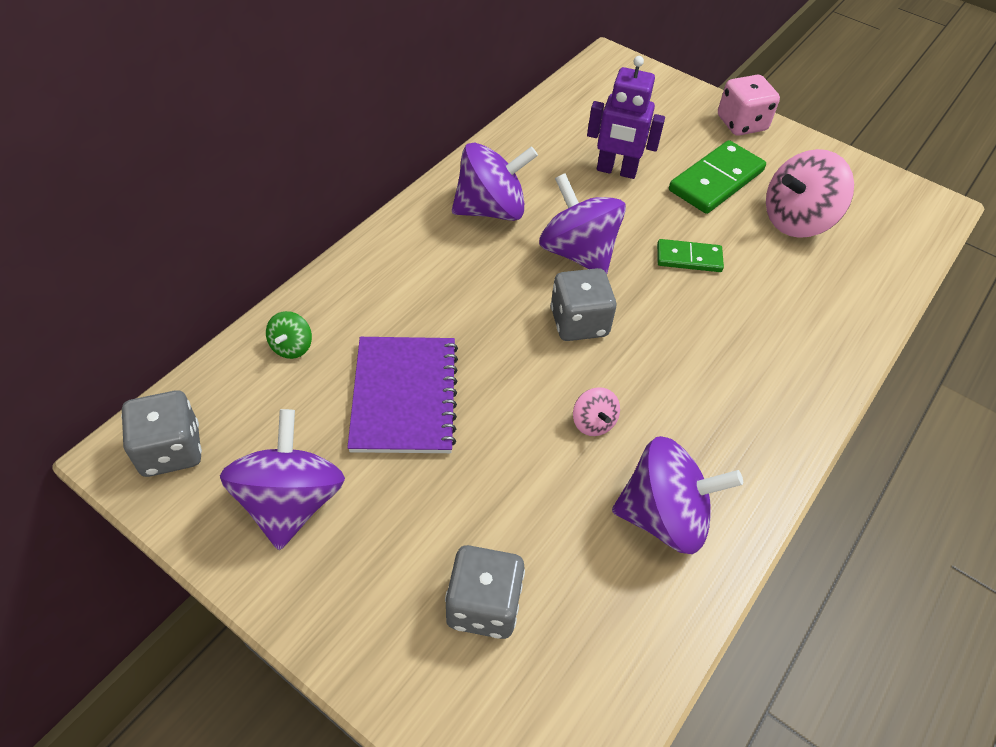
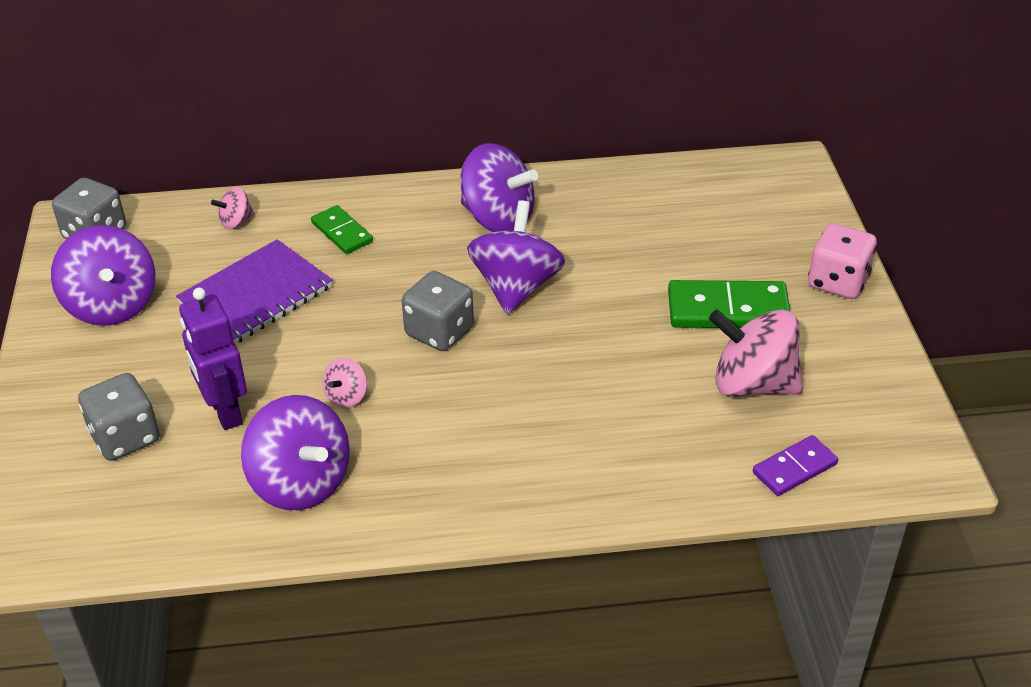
camera: 50 degrees right, 10 degrees down
purple spinning top [220,409,345,550] -> purple spinning top turned 105 degrees clockwise [51,225,155,326]
green spinning top [266,311,312,359] -> pink spinning top [211,187,255,229]
purple robot [587,56,665,179] -> purple robot moved to [179,287,247,430]
green domino [657,239,724,272] -> green domino moved to [311,205,373,254]
none -> purple domino [753,435,838,496]

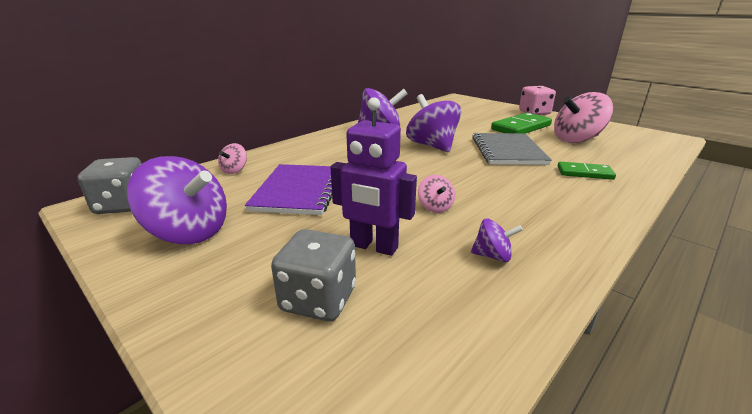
camera: 40 degrees left, 15 degrees down
purple spinning top [241,395,350,510] -> purple spinning top [471,219,523,262], size x0.47
green domino [311,205,373,254] -> green domino moved to [558,162,616,180]
grey dice [402,271,474,351] -> none
purple domino [753,435,838,496] -> none
none -> grey notebook [472,133,552,165]

